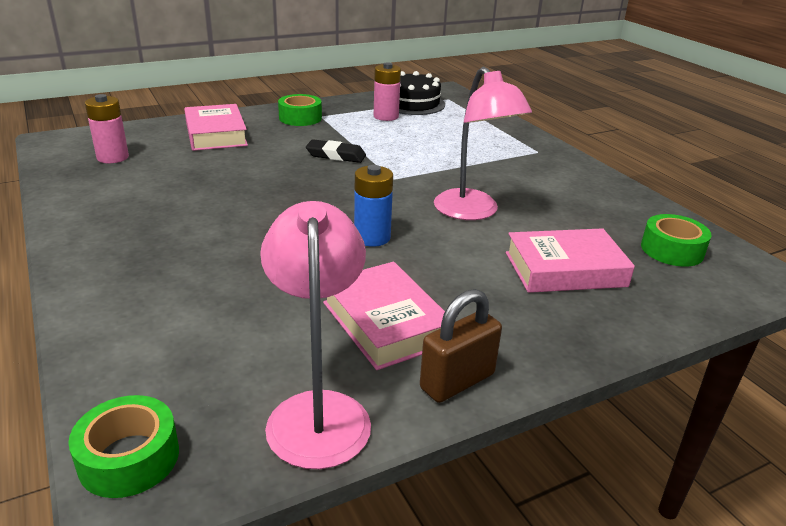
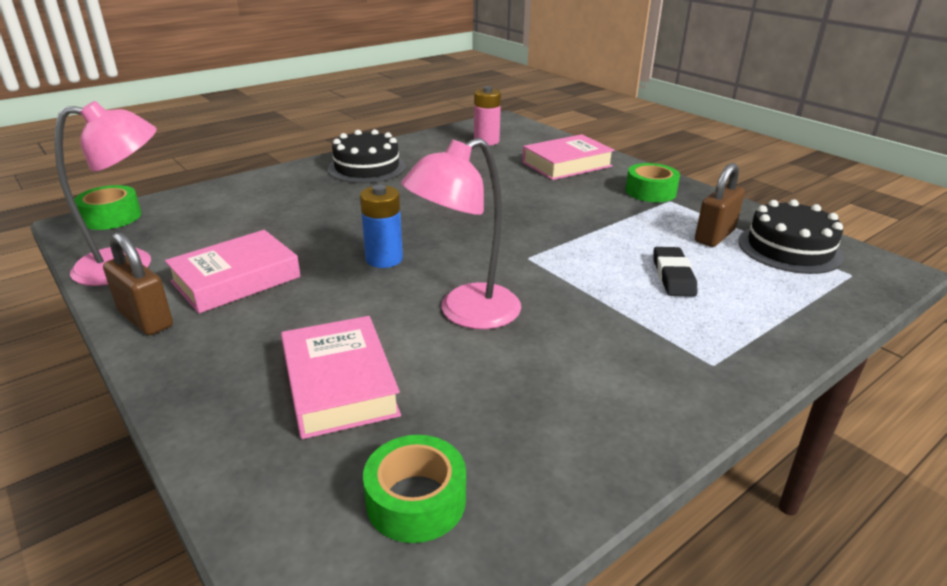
camera: 80 degrees right, 0 degrees up
black eraser [306,139,366,163] -> black eraser moved to [654,247,697,297]
pink battery [374,62,401,121] -> brown padlock [695,163,745,247]
none -> black cake [328,129,406,183]

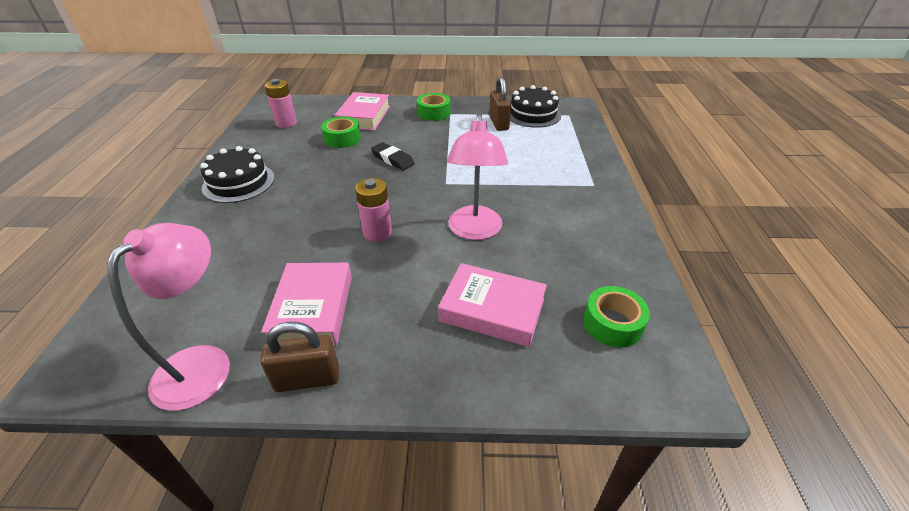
camera: 50 degrees left, 10 degrees up
green tape [74,185,141,230] -> green tape moved to [321,117,361,148]
blue battery [360,185,403,268] -> pink battery [355,178,392,242]
black eraser [654,247,697,297] -> black eraser moved to [371,142,415,170]

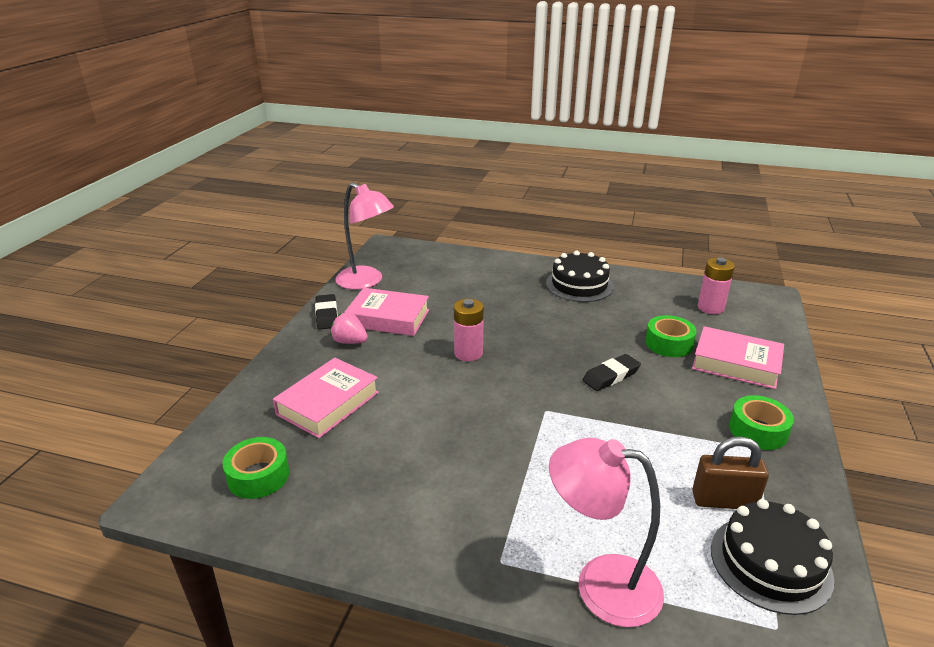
camera: 105 degrees right, 10 degrees down
brown padlock [260,322,339,392] -> black eraser [315,294,338,330]
pink lamp [447,113,508,240] -> pink lamp moved to [549,438,664,627]
none -> pink strawberry [331,312,368,344]

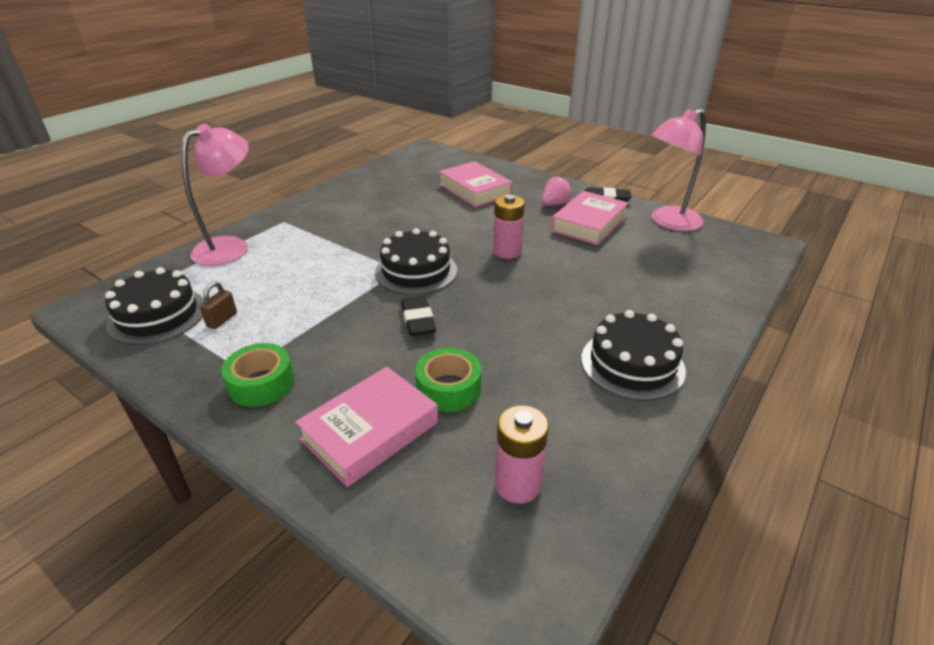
camera: 110 degrees right, 5 degrees up
green tape [223,437,290,499] -> none
brown padlock [692,436,769,509] -> brown padlock [200,281,237,329], size x0.59
none -> black cake [375,228,457,295]

